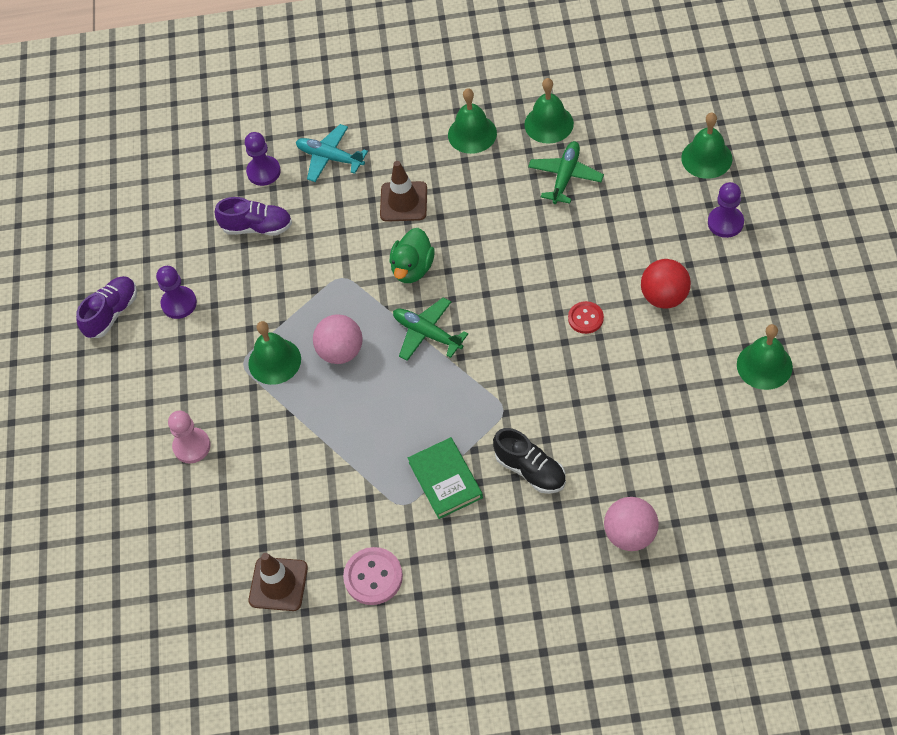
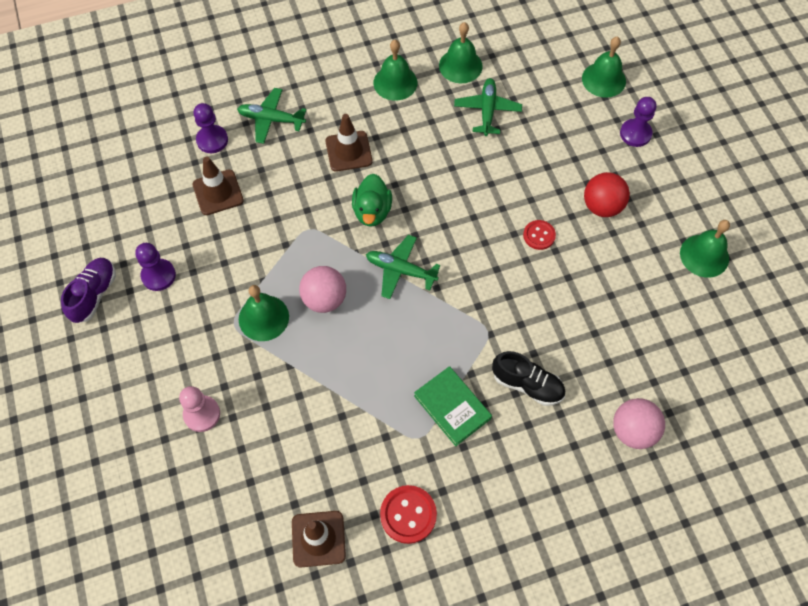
camera: 20 degrees left, 5 degrees up
purple shoe [215,197,292,236] -> brown traffic cone [193,156,244,215]
turquoise plane [296,124,368,182] -> green plane [237,88,306,144]
pink button [343,547,403,605] -> red button [380,485,437,544]

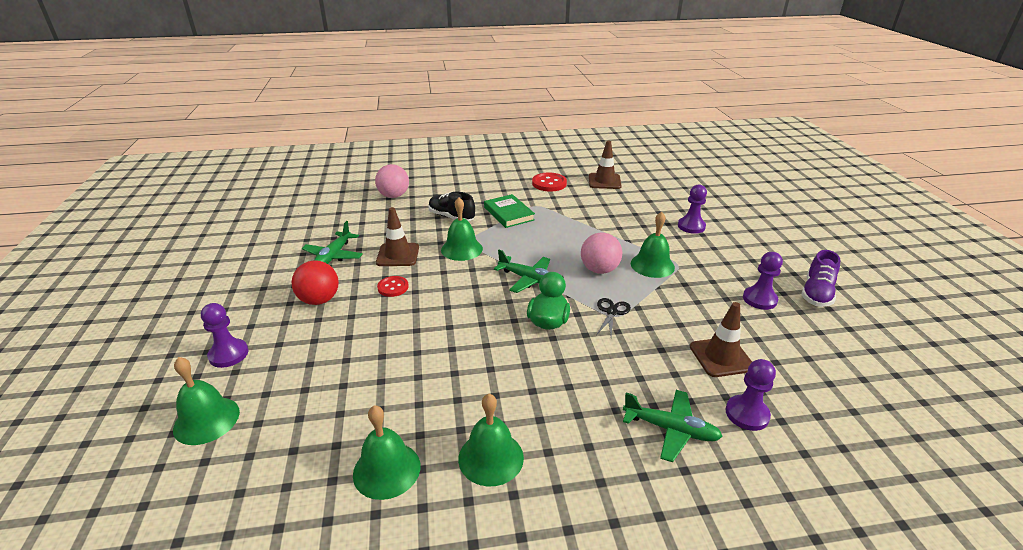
camera: 170 degrees left, 30 degrees down
pink pawn [179,386,220,432] -> purple pawn [678,184,707,234]
brown traffic cone [326,114,373,172] -> brown traffic cone moved to [376,207,419,266]
green plane [454,78,522,136] -> green plane moved to [302,221,363,264]
green bell [680,220,730,277] -> green bell moved to [441,197,483,261]
none -> black scissors [596,298,631,337]

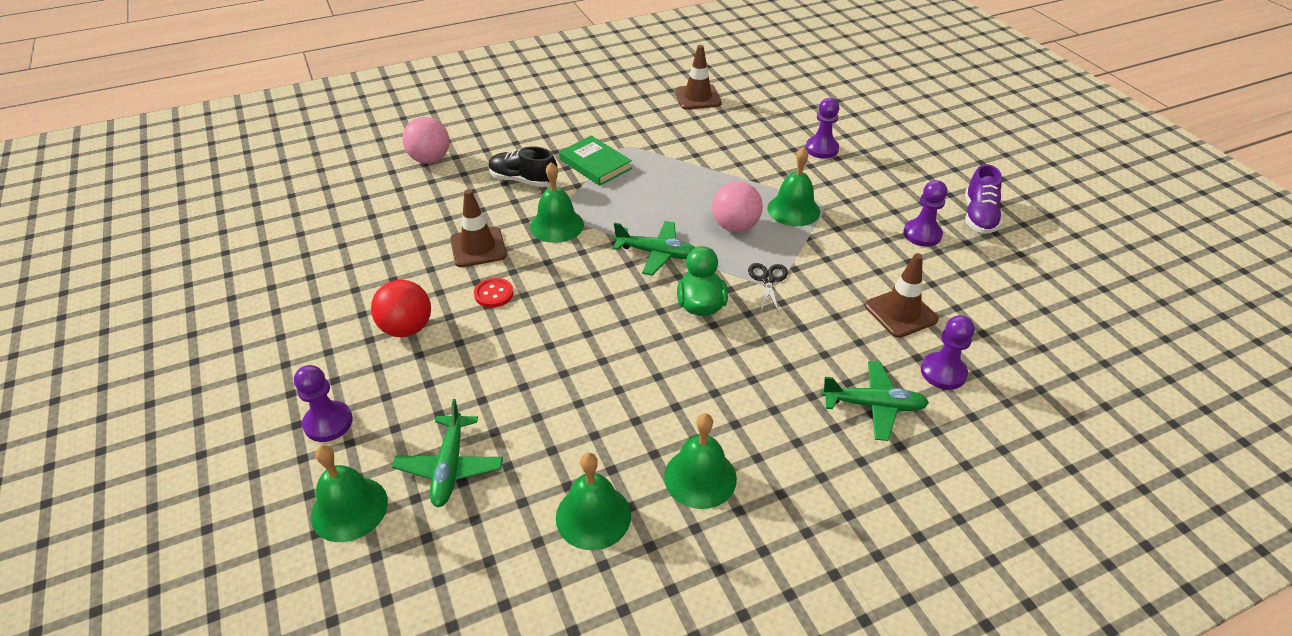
camera: 15 degrees left, 10 degrees up
green plane [302,221,363,264] -> green plane moved to [392,399,503,507]
red button [532,173,567,191] -> none

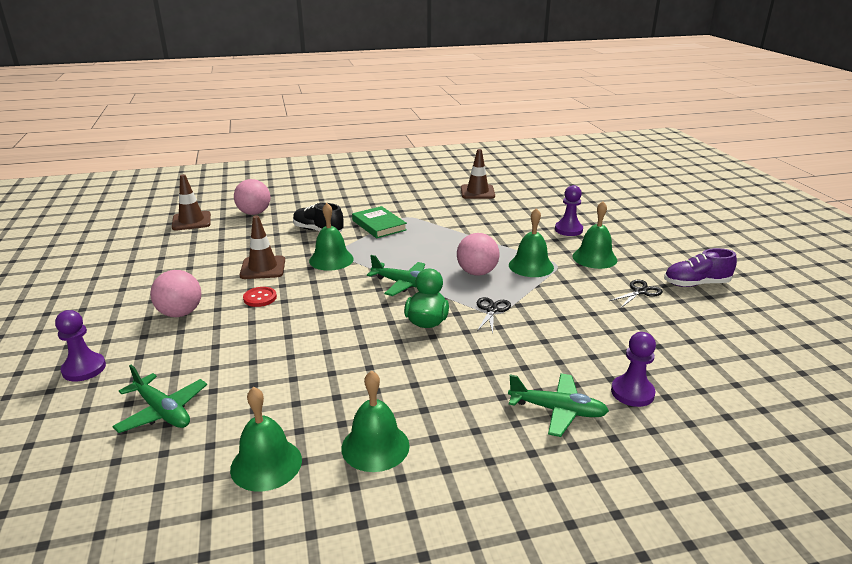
camera: 10 degrees right, 15 degrees down
green bell [311,445,388,542] -> green bell moved to [572,201,617,269]
red ball [371,280,431,337] -> pink ball [150,270,202,317]
green plane [392,399,503,507] -> green plane turned 60 degrees counterclockwise [112,365,207,433]
brown traffic cone [865,253,939,338] -> brown traffic cone moved to [172,174,211,231]
purple pawn [903,180,947,247] -> black scissors [609,280,663,308]
purple shoe [965,164,1002,234] -> purple shoe turned 60 degrees clockwise [664,248,737,287]

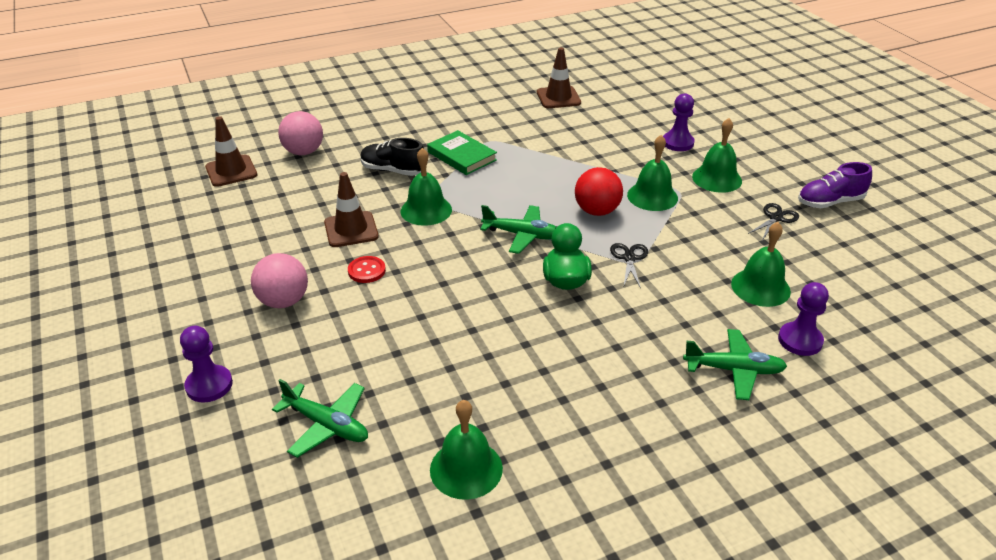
camera: 10 degrees left, 10 degrees up
green bell [341,370,410,472] -> green bell moved to [731,222,791,307]
pink ball [457,233,499,276] -> red ball [575,167,623,216]

